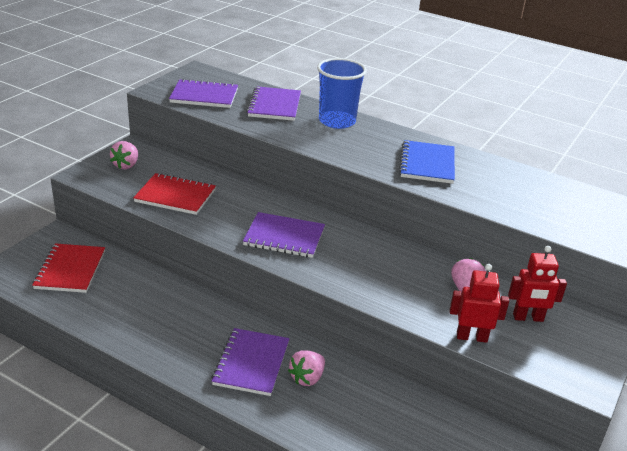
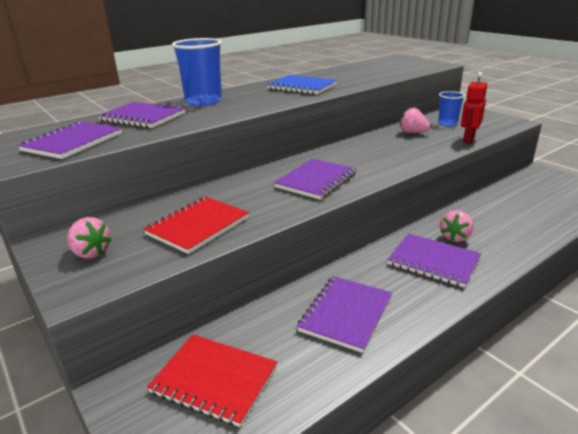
camera: 65 degrees left, 5 degrees down
pink strawberry [288,350,325,386] -> pink strawberry turned 60 degrees clockwise [440,210,474,242]
red robot [508,246,567,322] -> blue cup [438,91,465,126]
none -> purple notebook [297,276,392,353]

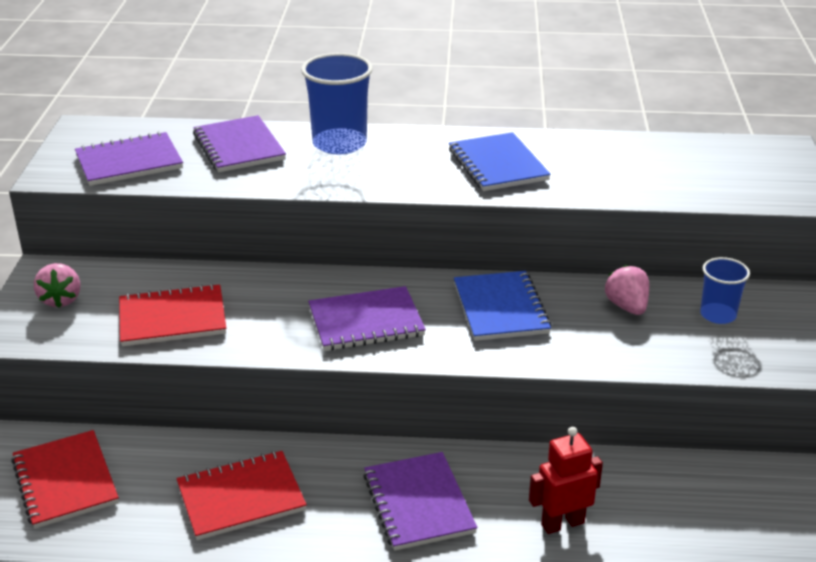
camera: 40 degrees right, 5 degrees up
purple notebook [297,276,392,353] -> red notebook [176,451,307,540]
pink strawberry [440,210,474,242] -> none
red robot [461,72,487,144] -> red robot moved to [529,427,603,534]
none -> blue notebook [454,271,552,341]

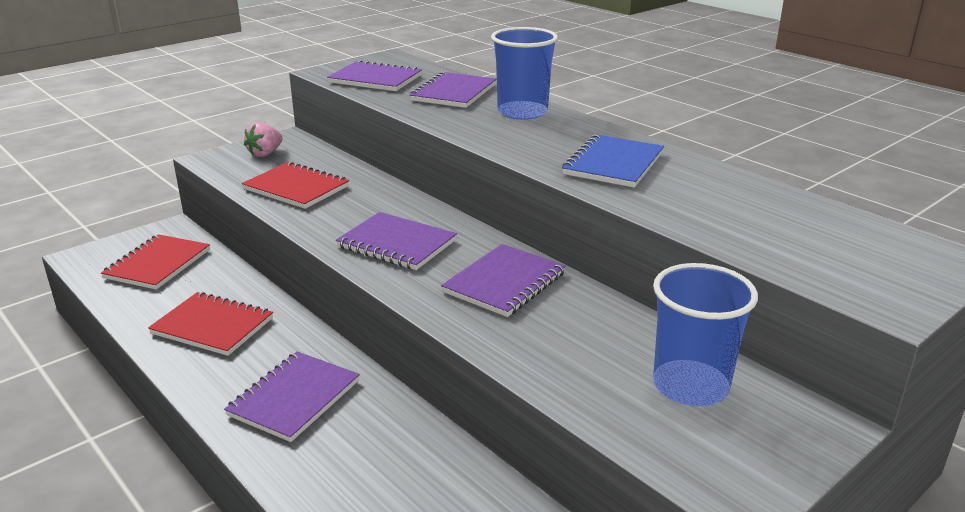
camera: 45 degrees right, 5 degrees down
blue notebook [454,271,552,341] -> purple notebook [441,244,566,317]
red robot [529,427,603,534] -> none
pink strawberry [605,265,649,315] -> none
blue cup [700,257,750,324] -> blue cup [653,263,758,406], size x1.69

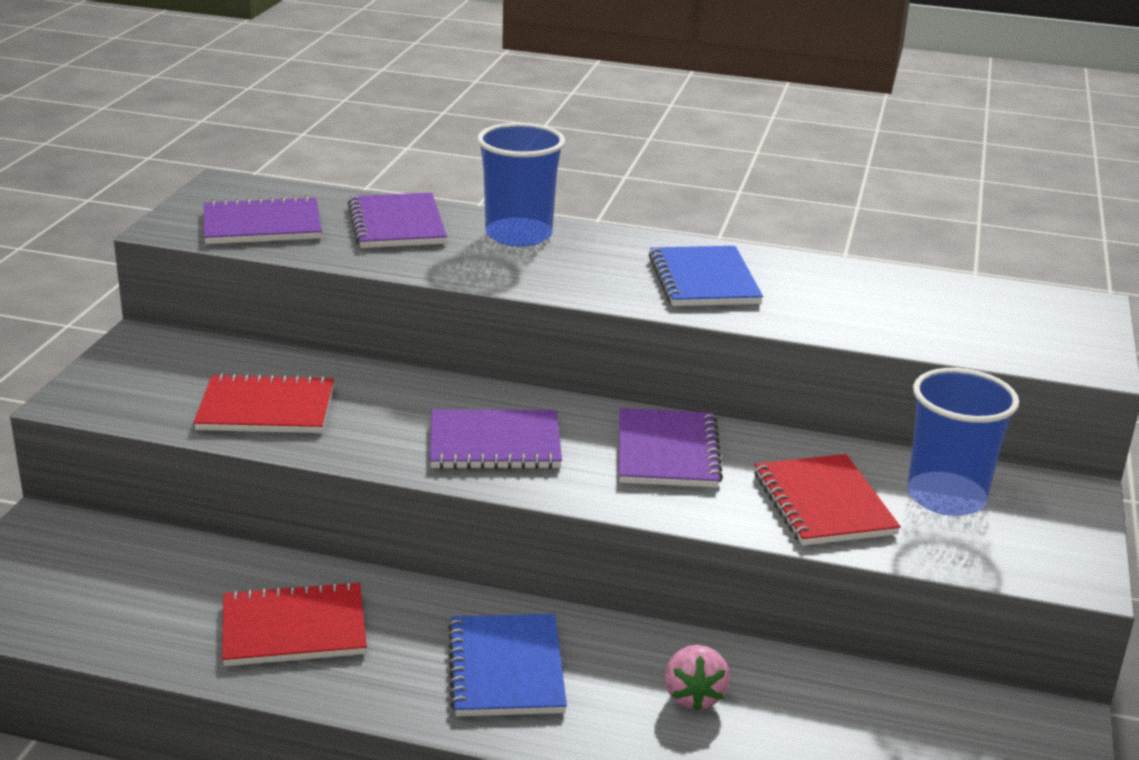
camera: 35 degrees left, 0 degrees up
red notebook [101,234,210,290] -> red notebook moved to [754,454,901,546]
purple notebook [224,351,360,442] -> blue notebook [448,614,567,716]
pink strawberry [244,122,283,157] -> pink strawberry moved to [665,645,730,711]

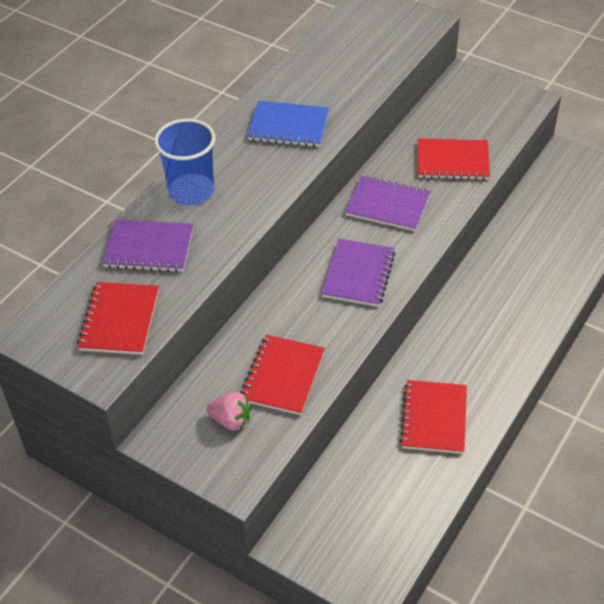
camera: 70 degrees left, 20 degrees up
purple notebook [204,195,322,244] -> red notebook [77,282,159,355]
blue notebook [448,614,567,716] -> none
pink strawberry [665,645,730,711] -> pink strawberry moved to [207,392,251,431]
blue cup [907,368,1019,516] -> none

